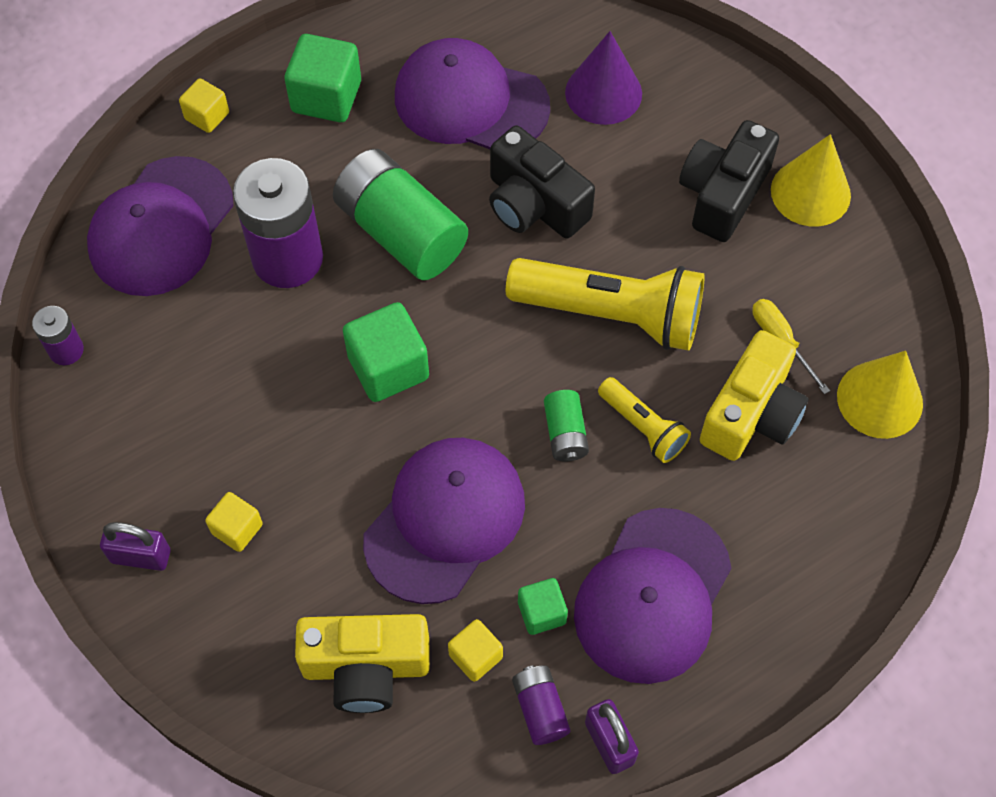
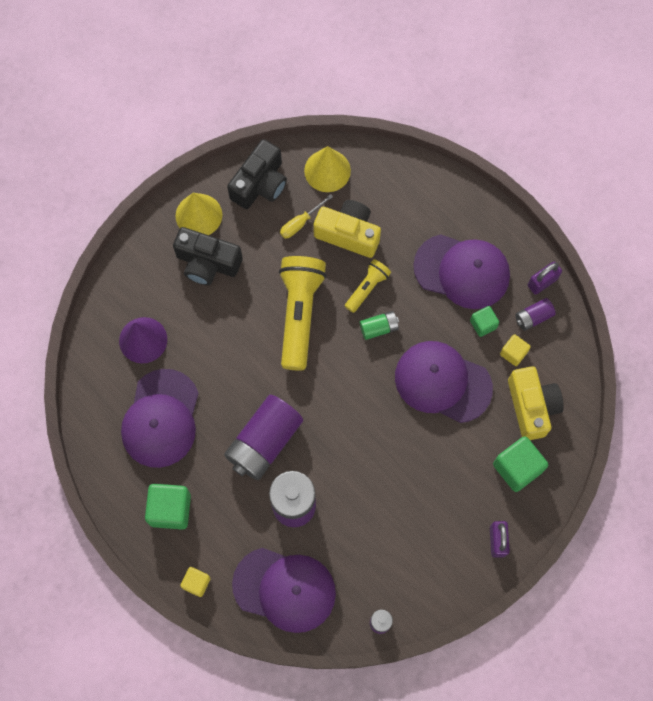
camera: 100 degrees left, 10 degrees up
yellow cube [205,492,263,552] -> none
green battery [333,149,468,280] -> purple battery [224,395,303,480]
green cube [343,302,429,402] -> green cube moved to [493,436,548,492]
black camera [489,126,595,238] -> black camera moved to [227,139,287,209]

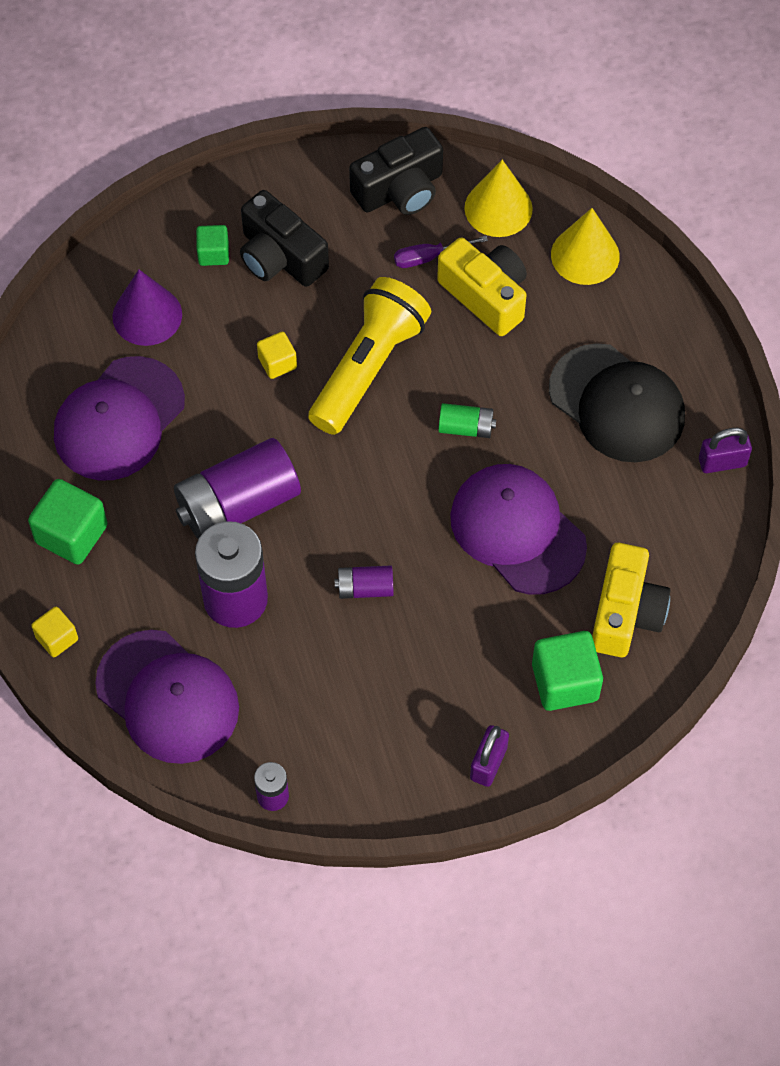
camera: 25 degrees right, 10 degrees down
yellow cone [175,193,222,235] -> yellow cone moved to [551,208,620,285]
yellow screwdriver [280,194,333,238] -> purple screwdriver [394,236,488,268]
yellow flashlight [345,259,391,313] -> none
purple cap [413,234,510,309] -> black cap [549,343,685,462]
green cube [470,306,499,337] -> green cube moved to [196,225,229,266]
yellow cube [500,335,531,366] -> yellow cube moved to [257,332,297,379]
purple battery [515,298,556,331] -> purple battery moved to [334,565,394,599]

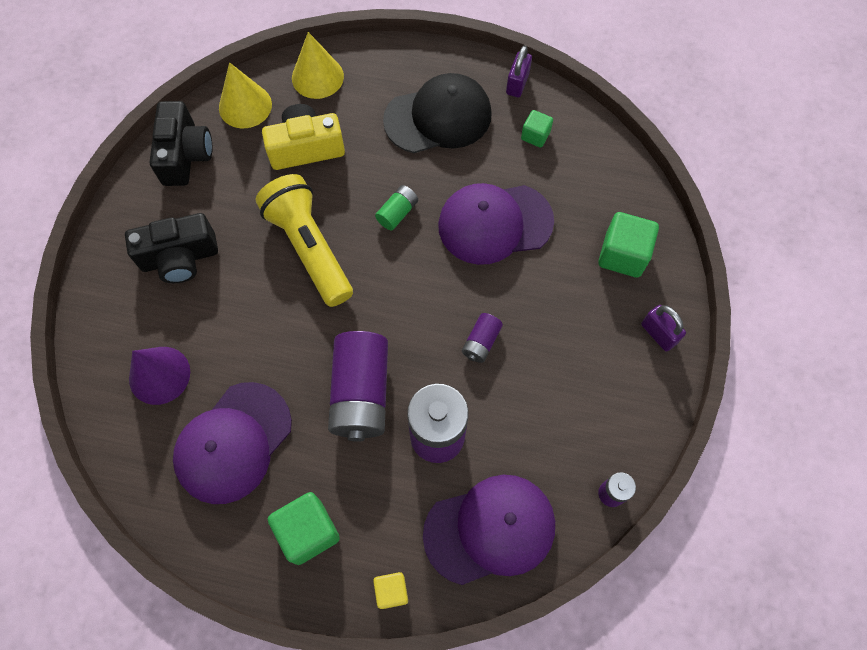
camera: 60 degrees left, 5 degrees up
purple cap [54,356,185,481] -> purple cap turned 60 degrees clockwise [173,382,292,504]
green cube [196,225,229,266] -> green cube moved to [521,110,553,148]
yellow cube [257,332,297,379] -> none
purple screwdriver [394,236,488,268] -> none
yellow camera [592,543,671,657] -> none

